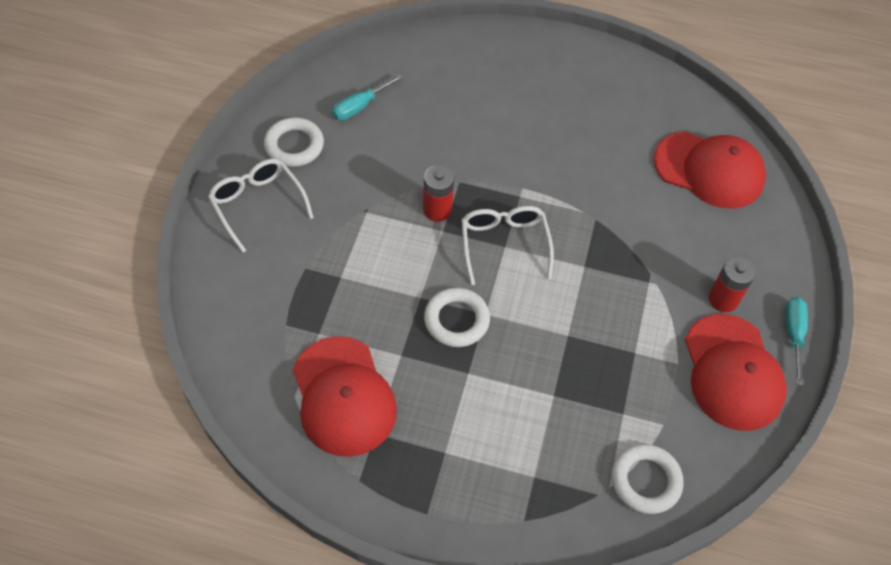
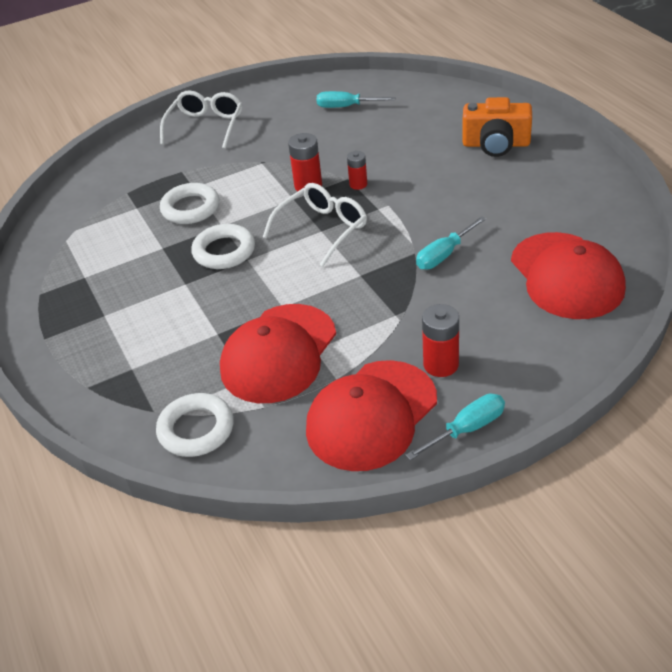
camera: 55 degrees right, 15 degrees down
white ring [264,117,324,167] -> white ring moved to [160,183,220,224]
red cap [293,336,397,457] -> red cap moved to [220,304,336,403]
none -> red battery [347,151,367,190]
none -> turquoise screwdriver [416,216,486,270]
none -> orange camera [462,97,532,157]

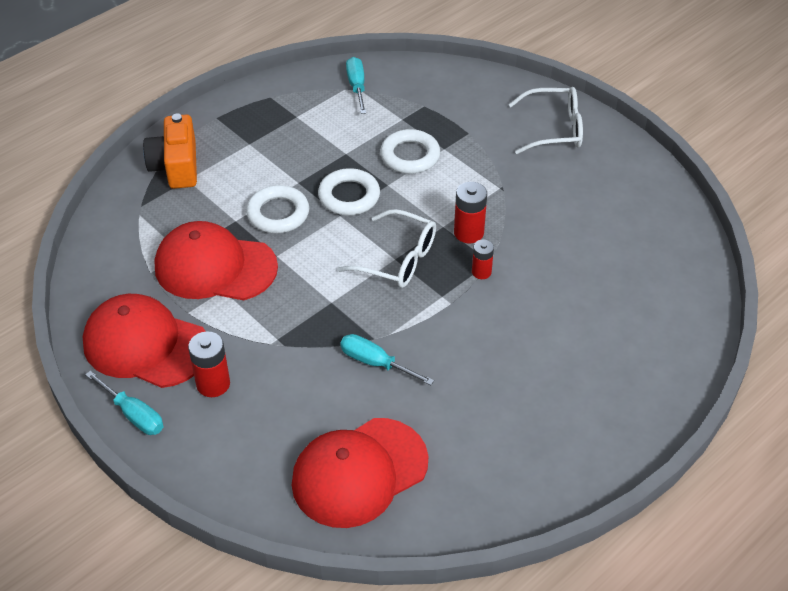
camera: 70 degrees right, 5 degrees up
white ring [156,393,234,457] -> white ring moved to [246,185,309,233]
turquoise screwdriver [317,91,395,108] -> turquoise screwdriver moved to [346,57,366,114]
orange camera [462,97,532,157] -> orange camera moved to [143,113,197,189]

